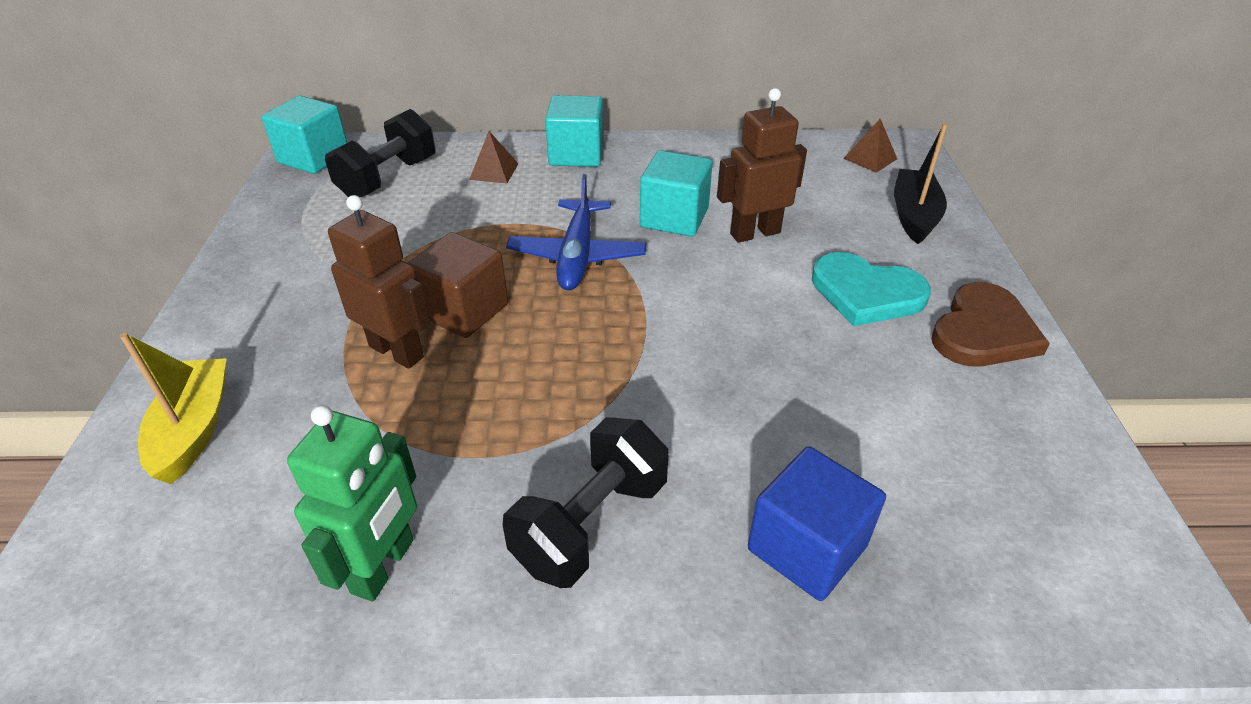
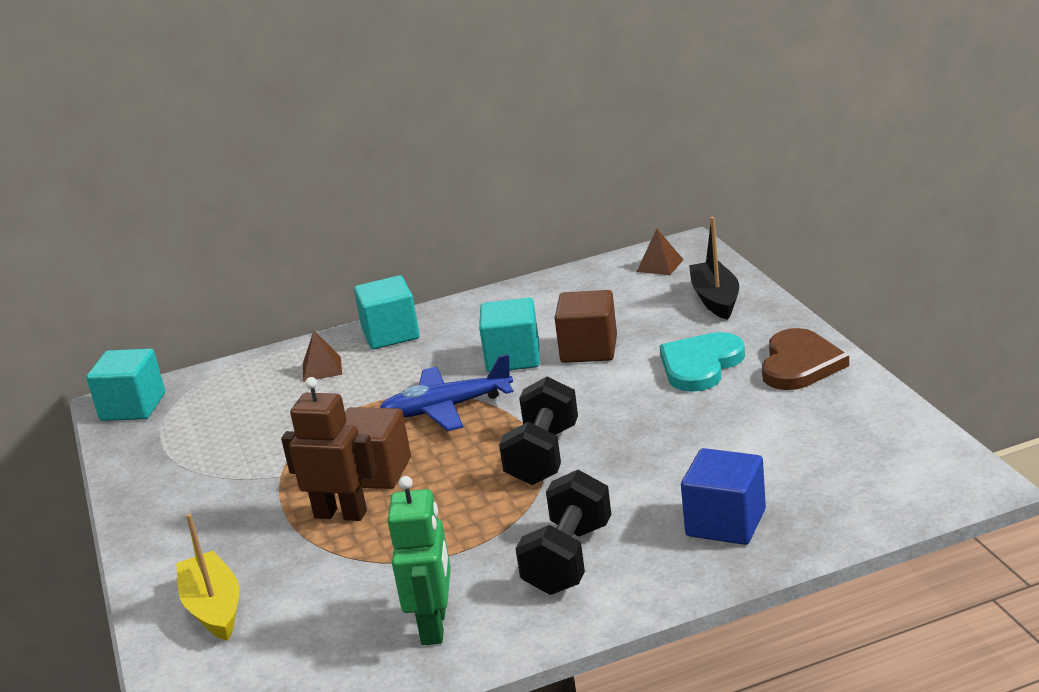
camera: 15 degrees left, 15 degrees down
black dumbbell [325,109,436,197] -> black dumbbell moved to [499,377,578,485]
blue plane [506,174,646,291] -> blue plane turned 90 degrees clockwise [380,354,513,431]
brown robot [717,88,807,243] -> brown cube [555,290,617,363]
turquoise heart [812,252,931,326] -> turquoise heart turned 120 degrees clockwise [660,332,745,392]

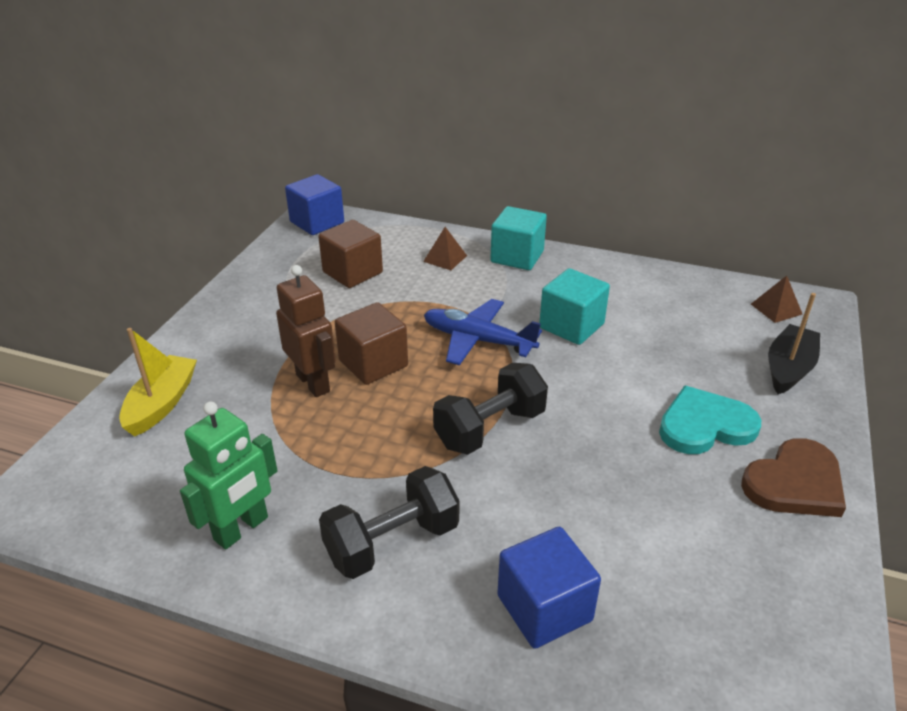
camera: 35 degrees right, 10 degrees up
turquoise cube [86,349,165,421] -> blue cube [285,174,344,235]
brown cube [555,290,617,363] -> brown cube moved to [318,220,383,288]

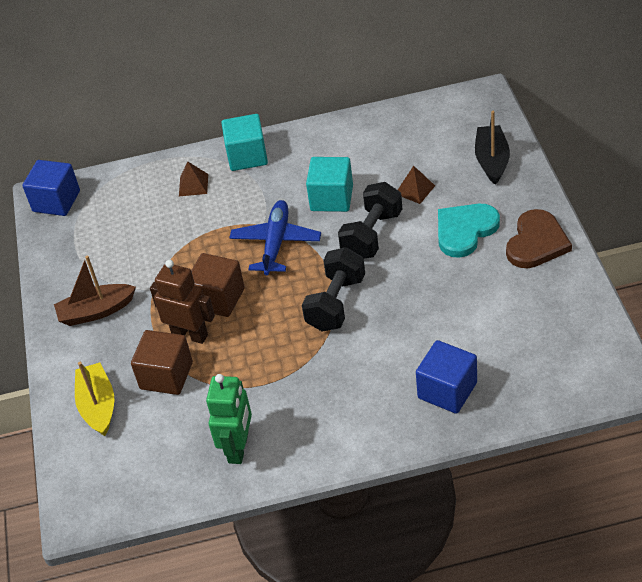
camera: 25 degrees left, 10 degrees up
brown cube [318,220,383,288] -> brown cube moved to [131,330,193,395]
black dumbbell [319,466,459,579] -> black dumbbell moved to [338,182,402,259]
blue plane [424,299,542,365] -> blue plane turned 105 degrees clockwise [229,200,321,275]
brown pyramid [751,276,803,323] -> brown pyramid moved to [398,165,435,204]
none -> brown boat [54,256,136,326]

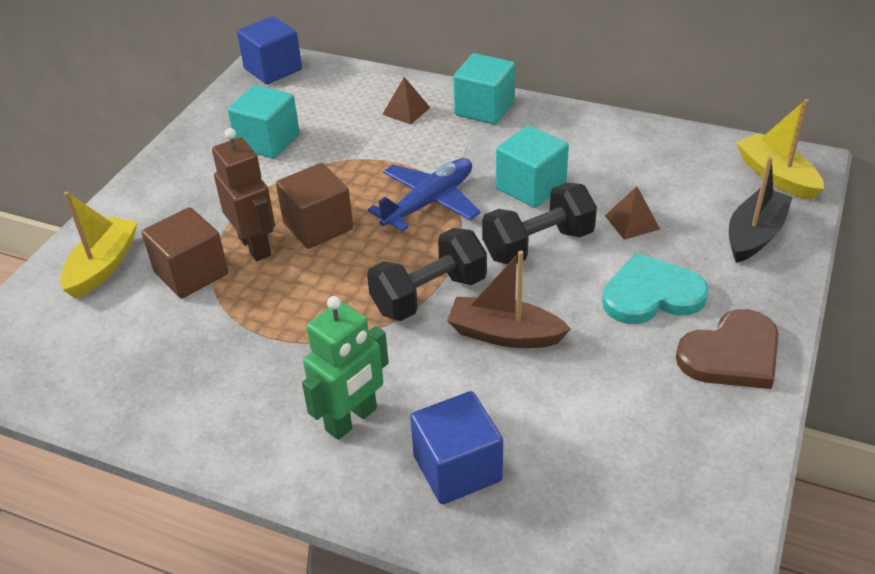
camera: 30 degrees right, 5 degrees down
brown boat [54,256,136,326] -> brown boat moved to [447,251,571,348]
green robot [206,374,252,464] -> green robot moved to [302,296,389,440]
none -> turquoise cube [228,85,300,159]
none -> yellow boat [736,99,824,200]

